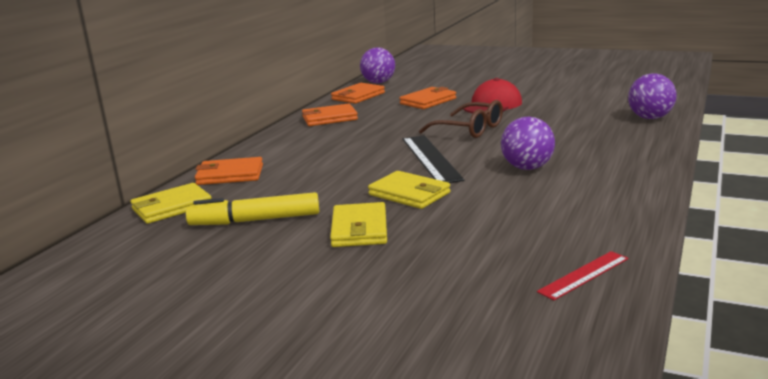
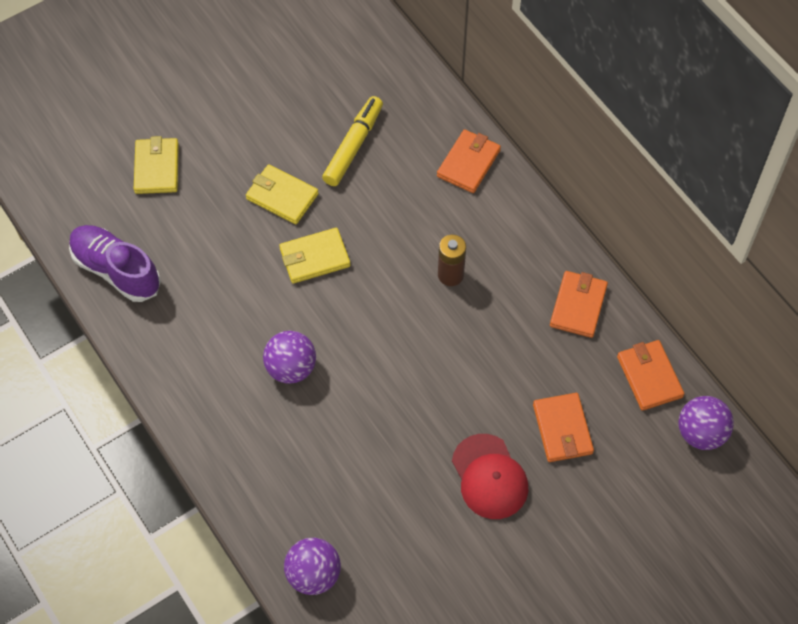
camera: 120 degrees right, 40 degrees up
yellow wallet [130,183,212,224] -> yellow wallet moved to [134,136,179,194]
black ruler [403,135,464,183] -> none
brown glasses [419,100,503,138] -> none
red ruler [537,251,628,300] -> purple shoe [69,225,161,302]
none -> brown battery [438,235,466,286]

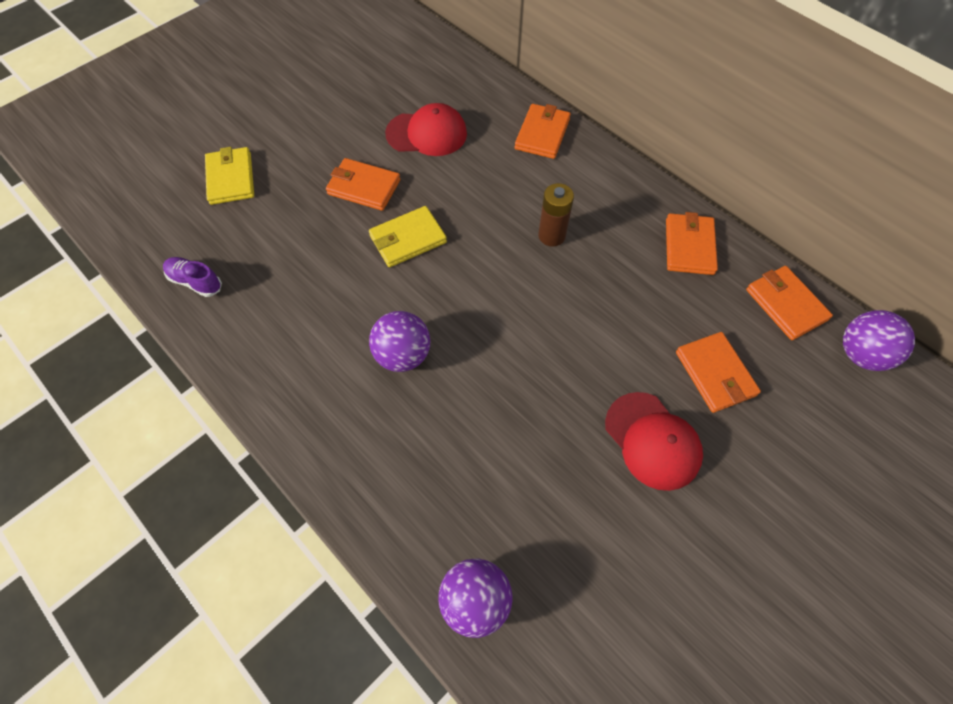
camera: 10 degrees left, 0 degrees up
purple shoe [69,225,161,302] -> purple shoe [163,257,222,297], size x0.55
yellow wallet [246,164,319,224] -> orange wallet [326,158,400,211]
yellow marker [322,96,383,186] -> red cap [385,103,467,156]

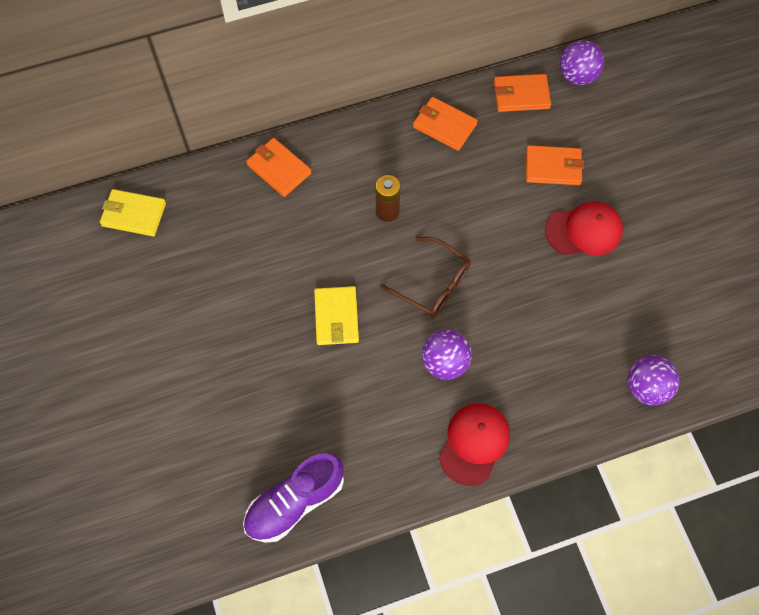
camera: 65 degrees left, 5 degrees up
purple shoe [163,257,222,297] -> purple shoe [243,453,344,543], size x1.83
yellow wallet [205,147,254,205] -> yellow wallet moved to [100,189,166,236]
orange wallet [326,158,400,211] -> none
red cap [385,103,467,156] -> red cap moved to [439,403,510,486]
none -> brown glasses [380,237,471,317]

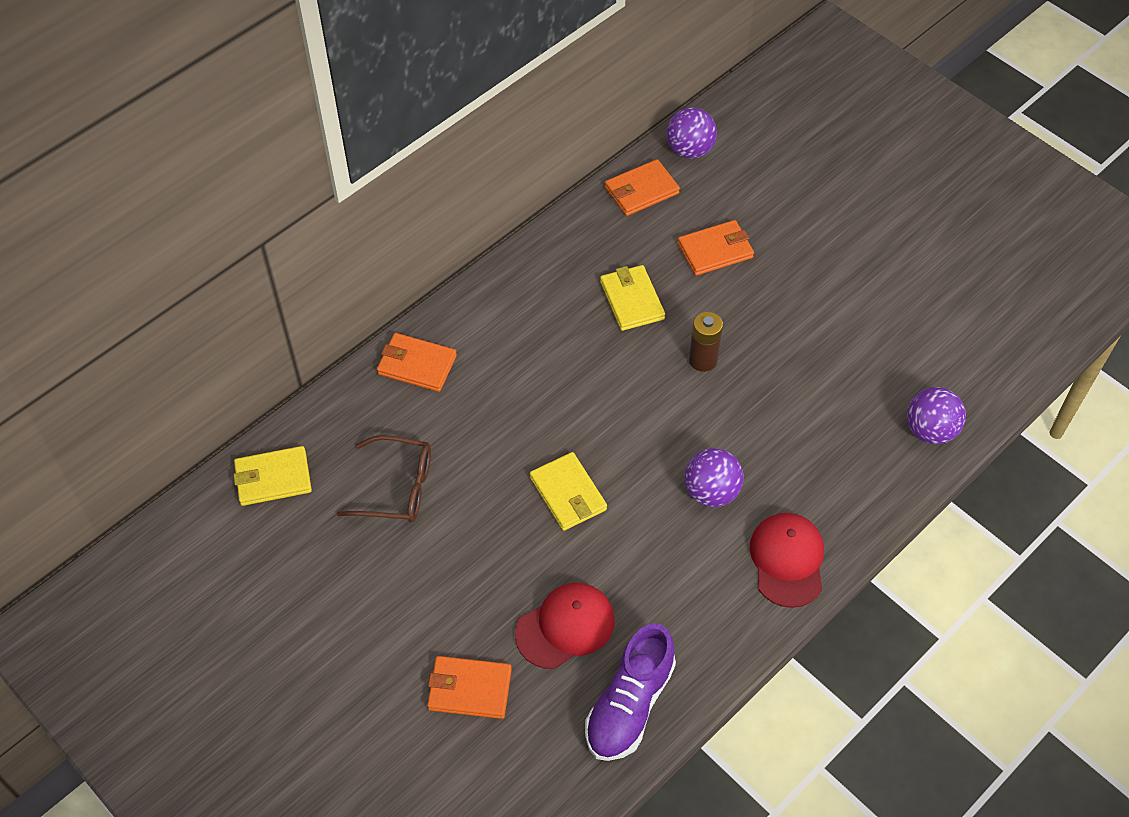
camera: 25 degrees left, 10 degrees down
brown battery [376,175,400,222] -> brown battery moved to [689,312,723,372]
brown glasses [380,237,471,317] -> brown glasses moved to [337,435,431,522]
orange wallet [413,97,478,151] -> orange wallet moved to [427,656,512,719]
red cap [545,201,623,255] -> red cap moved to [515,583,615,669]
none -> yellow wallet [600,265,665,331]

